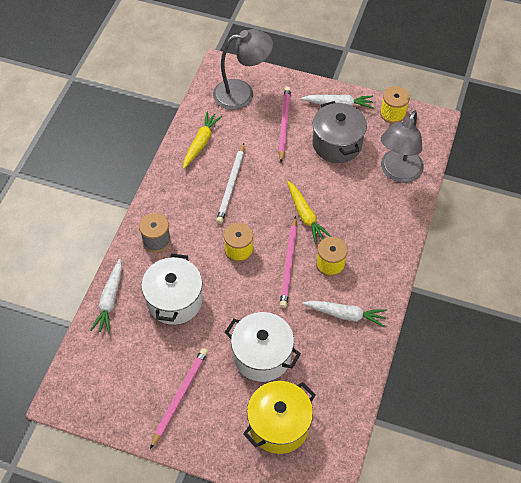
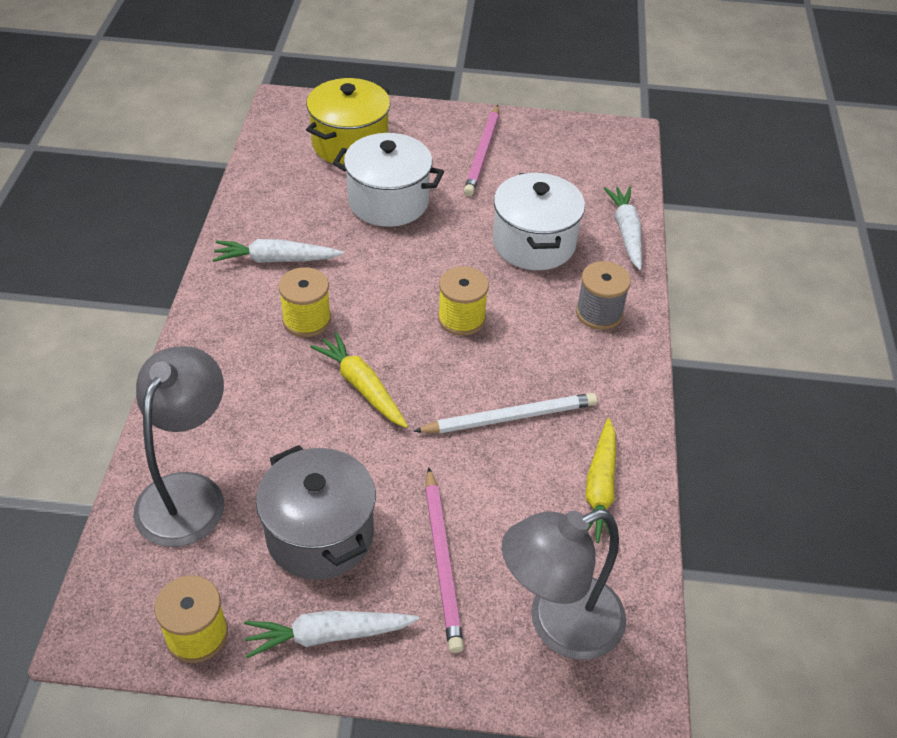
camera: 165 degrees right, 10 degrees down
white pencil [216,143,244,224] -> white pencil turned 75 degrees clockwise [413,393,597,433]
pink pencil [280,216,297,308] -> none

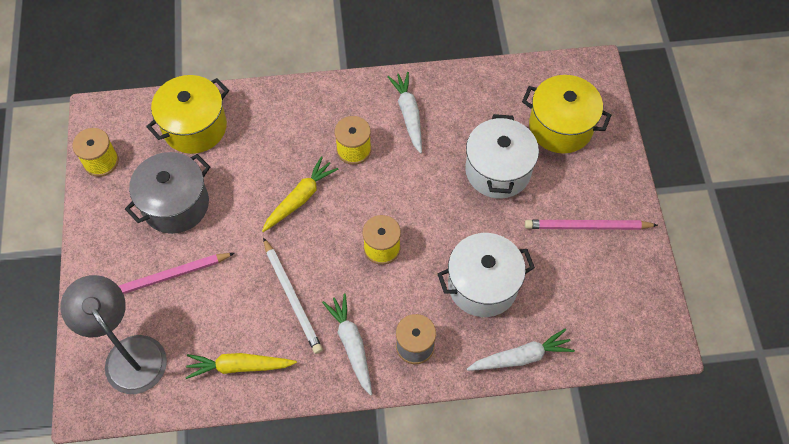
camera: 80 degrees right, 15 degrees up
grey lamp [133,346,224,547] -> yellow pot [146,75,229,154]
white carrot [244,610,419,658] -> white carrot moved to [322,294,372,396]

